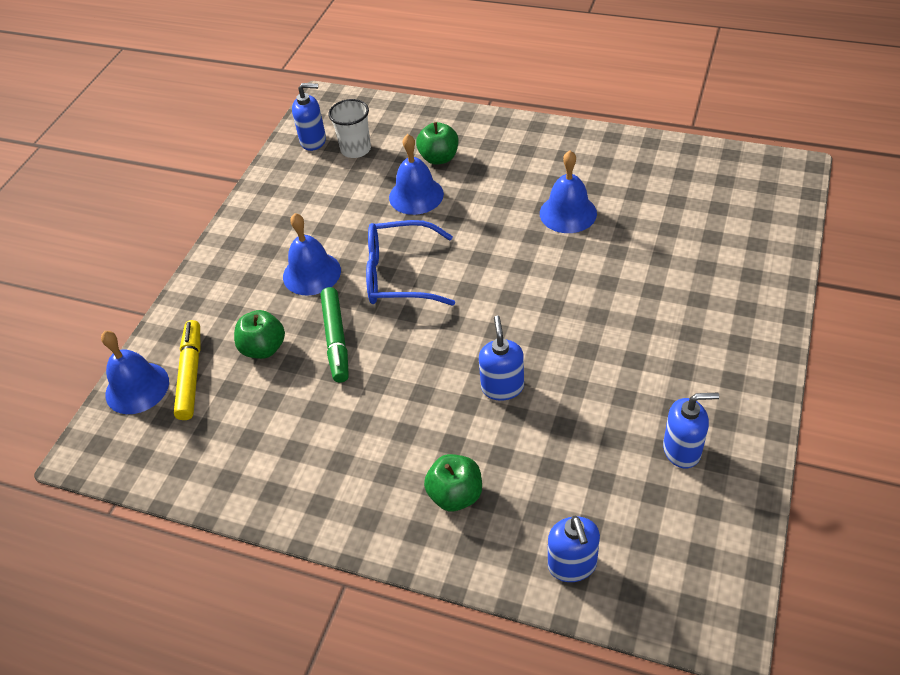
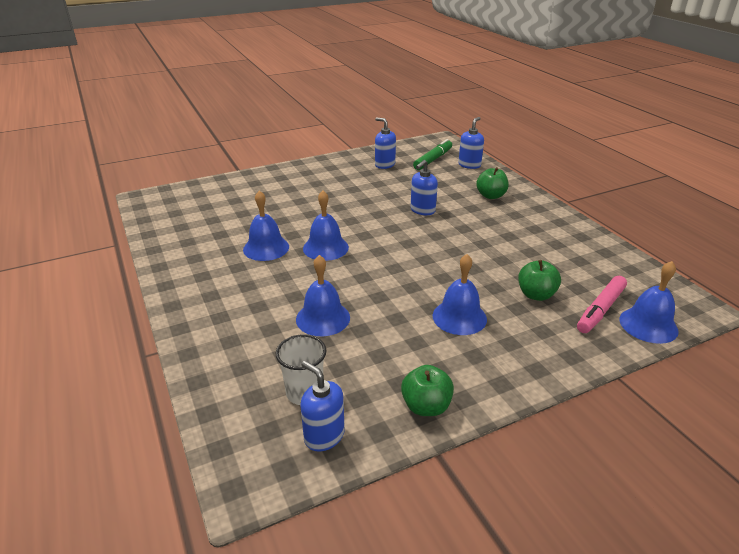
camera: 140 degrees left, 15 degrees down
yellow marker [174,320,201,420] -> pink marker [577,276,627,333]
green marker [320,287,349,383] -> green marker moved to [413,139,452,170]
blue glasses [366,220,455,306] -> none
green apple [416,122,458,165] -> green apple moved to [401,365,454,416]
none -> blue bell [303,190,349,261]

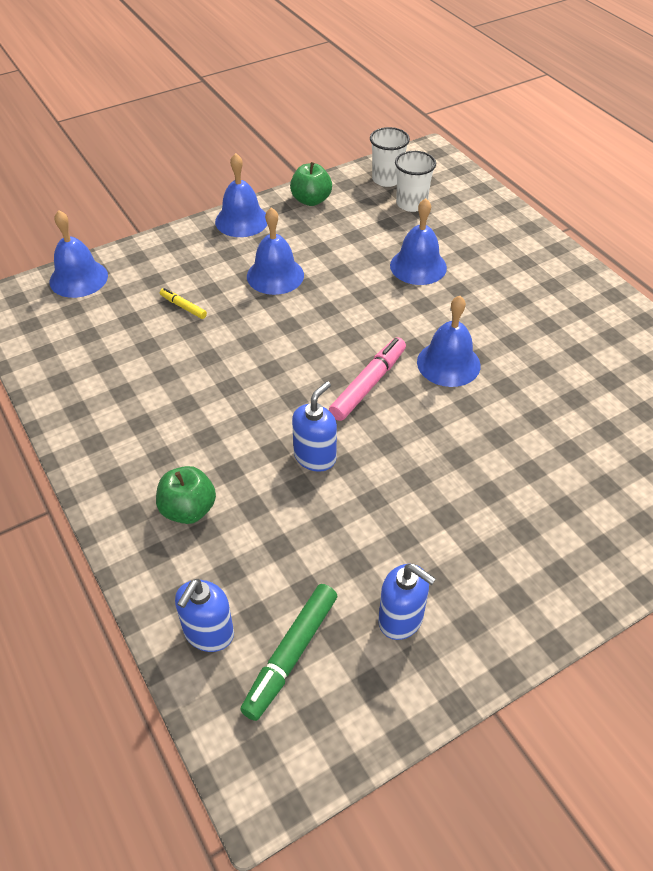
camera: 175 degrees right, 15 degrees up
blue bell [243,191,289,261] -> blue bell moved to [215,153,267,237]
blue soap dispenser [300,361,345,452] -> white cup [370,127,410,187]
green apple [518,260,561,301] -> yellow marker [160,288,207,319]
pink marker [577,276,627,333] -> pink marker moved to [329,337,406,421]

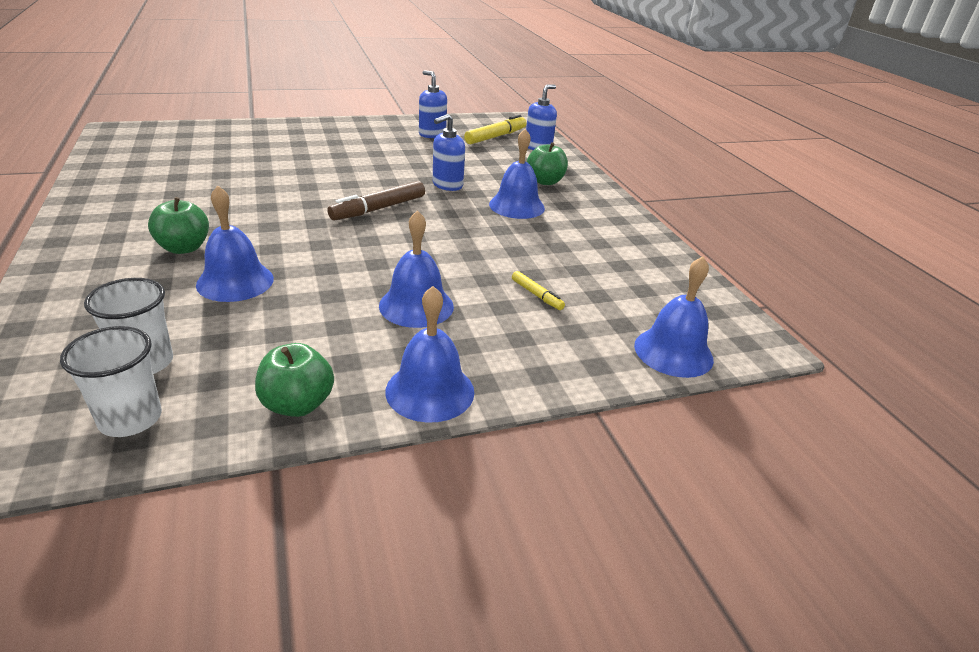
camera: 170 degrees left, 15 degrees down
green marker [240,584,337,721] -> yellow marker [464,115,527,144]
pink marker [329,337,406,421] -> brown marker [327,181,425,221]
blue bell [417,295,481,387] -> blue bell moved to [489,128,545,219]
none -> green apple [148,197,209,254]

